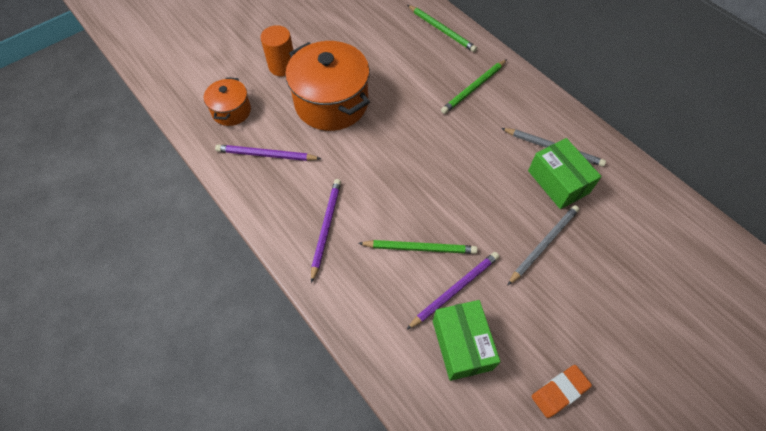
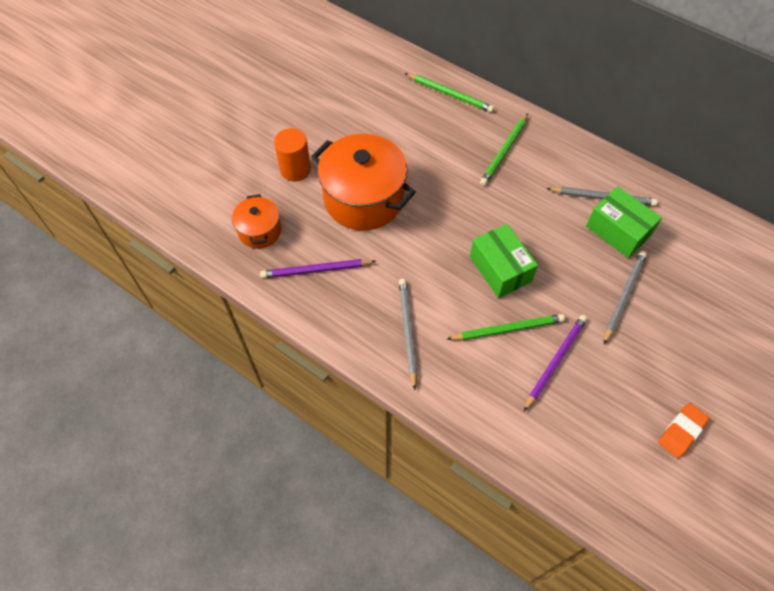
camera: 15 degrees left, 0 degrees up
purple pencil [311,179,341,283] -> grey pencil [399,279,417,390]
green box [433,300,501,381] -> green box moved to [470,224,538,298]

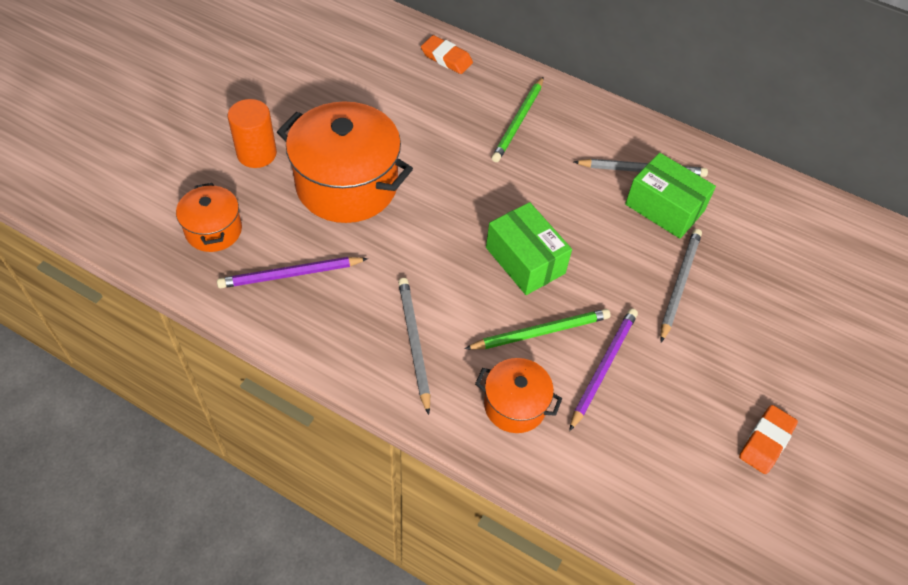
camera: 10 degrees left, 5 degrees down
green pencil [405,73,494,112] -> orange eraser [421,35,473,74]
none -> orange pot [475,358,562,433]

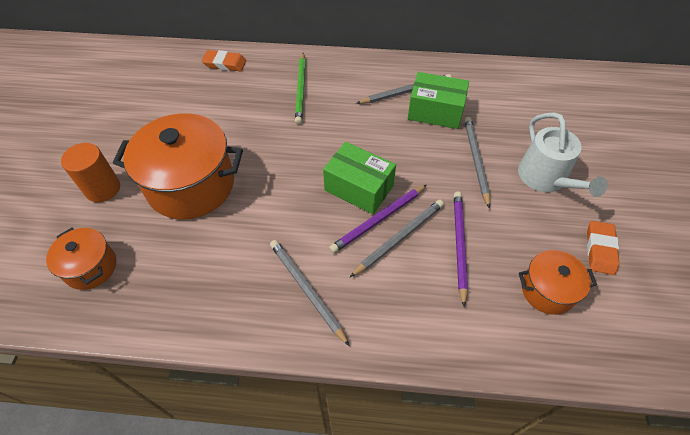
camera: 20 degrees left, 0 degrees up
purple pencil [217,257,368,288] -> purple pencil moved to [329,185,427,253]
green pencil [465,309,611,350] -> grey pencil [350,200,444,277]
orange pot [475,358,562,433] -> orange pot moved to [519,250,597,315]
none -> white watering can [518,112,608,197]

